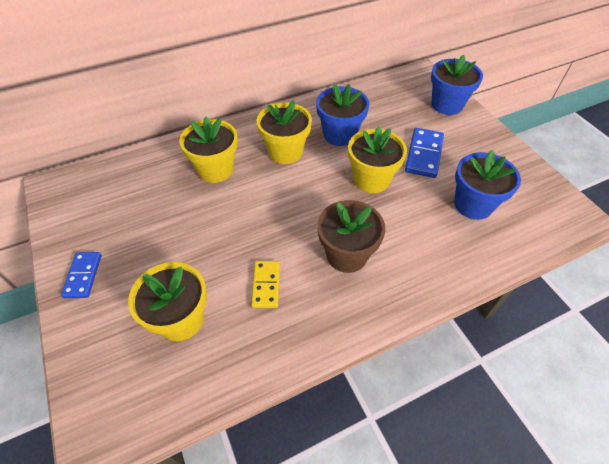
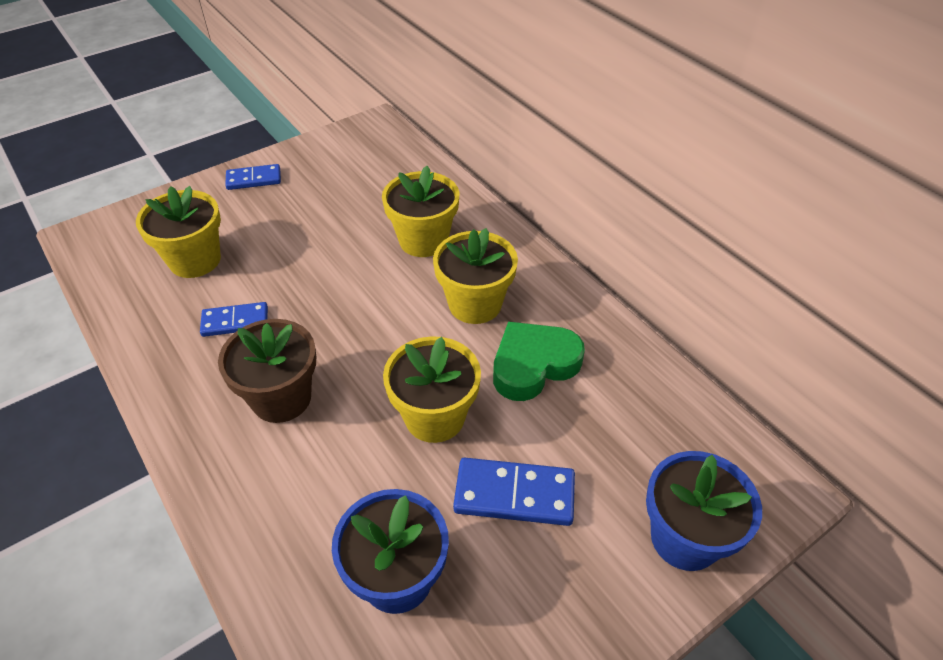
camera: 80 degrees right, 5 degrees down
yellow domino [251,261,280,308] -> blue domino [200,302,268,337]
blue flower pot [316,83,370,146] -> green heart [493,322,585,401]

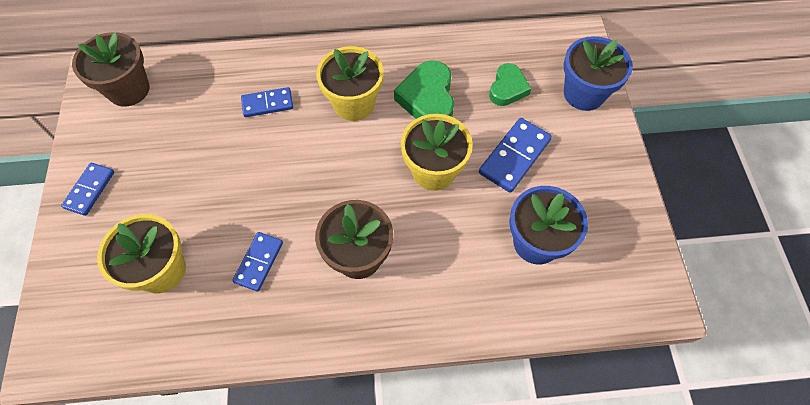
camera: 60 degrees left, 15 degrees up
yellow flower pot [382,166,460,257] -> blue domino [241,87,293,117]
none -> brown flower pot [72,32,150,107]
none -> green heart [489,63,531,106]

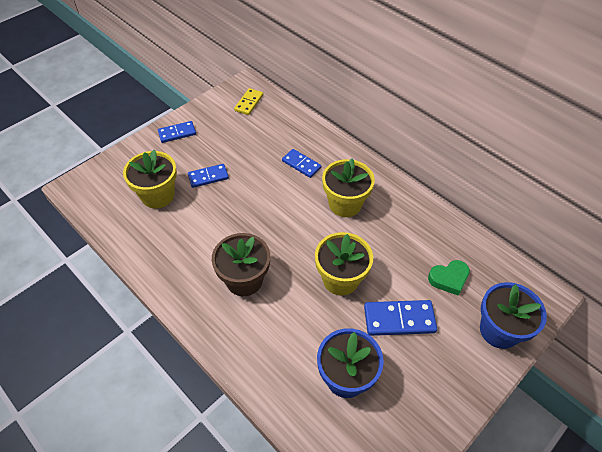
camera: 50 degrees right, 10 degrees down
brown flower pot [72,32,150,107] -> yellow domino [234,88,263,115]
blue domino [232,232,283,292] -> blue domino moved to [188,164,229,188]
green heart [394,60,454,119] -> none

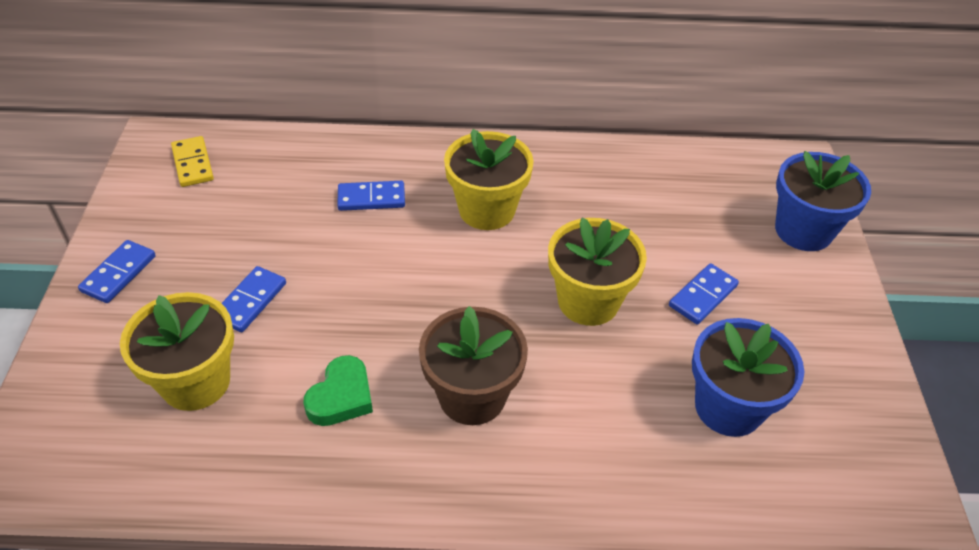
camera: 45 degrees left, 5 degrees down
blue domino [364,300,437,336] -> blue domino [669,263,739,324], size x0.67
green heart [428,260,470,296] -> green heart moved to [304,355,373,426]

